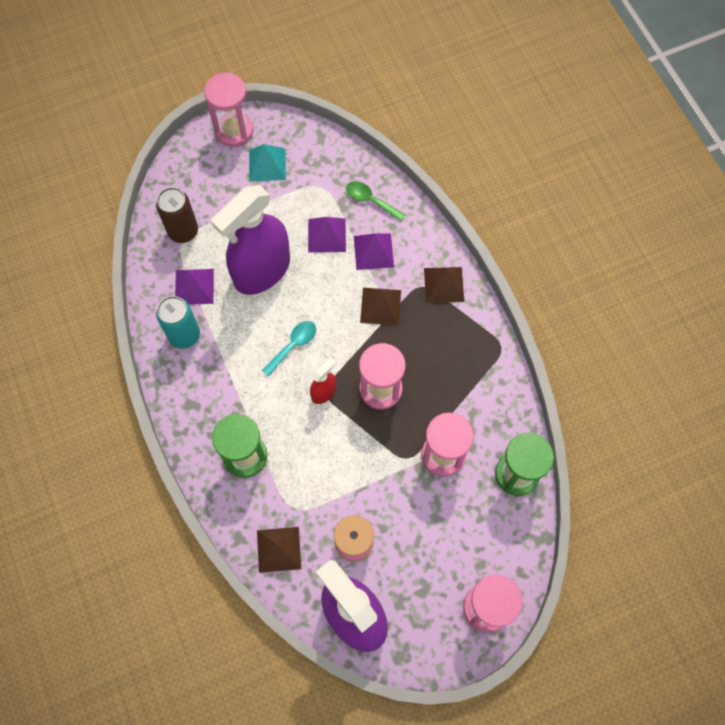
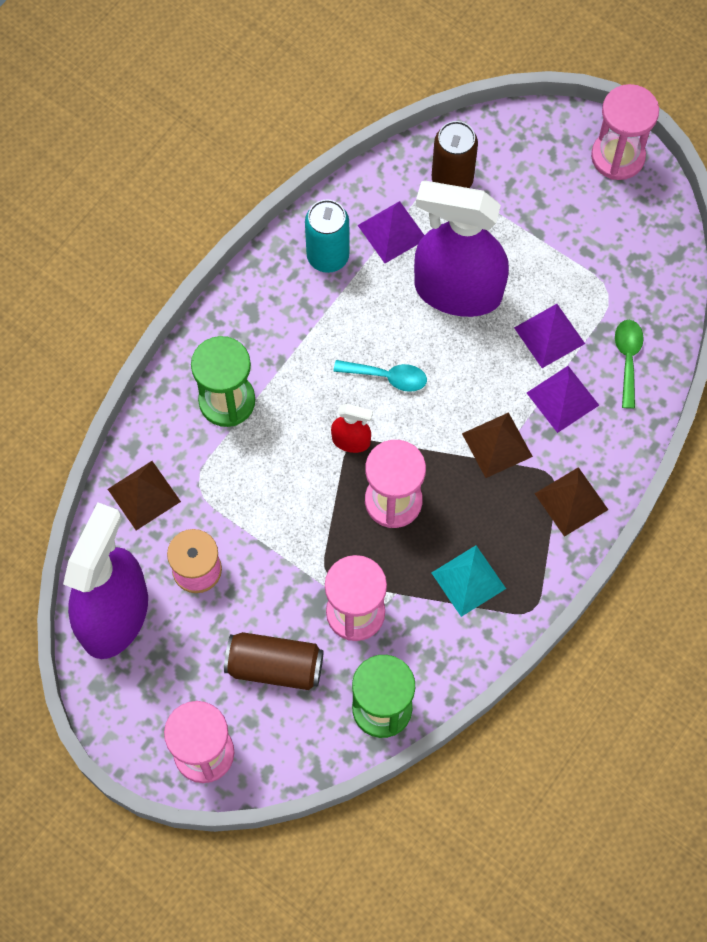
camera: 60 degrees right, 0 degrees up
turquoise pyramid [249,144,286,181] -> turquoise pyramid moved to [432,545,506,617]
none -> brown can [224,632,324,690]

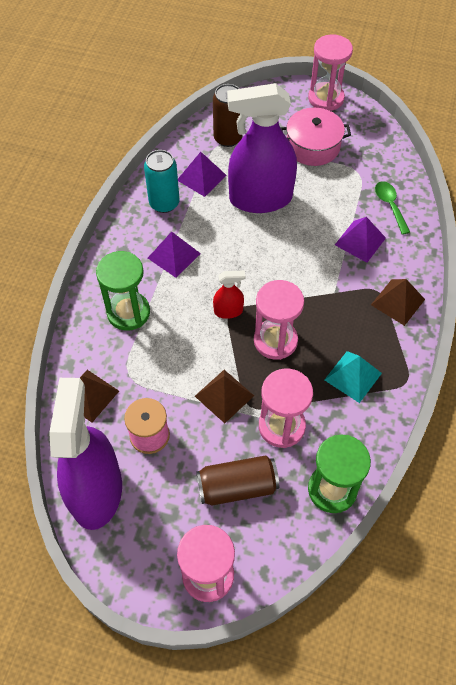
camera: 20 degrees left, 10 degrees down
turquoise spoon [334,360,427,392] -> none
brown pyramid [462,412,533,478] -> brown pyramid moved to [195,370,254,423]
purple pyramid [514,304,585,368] -> purple pyramid moved to [148,232,201,278]
none -> pink pot [280,108,351,166]

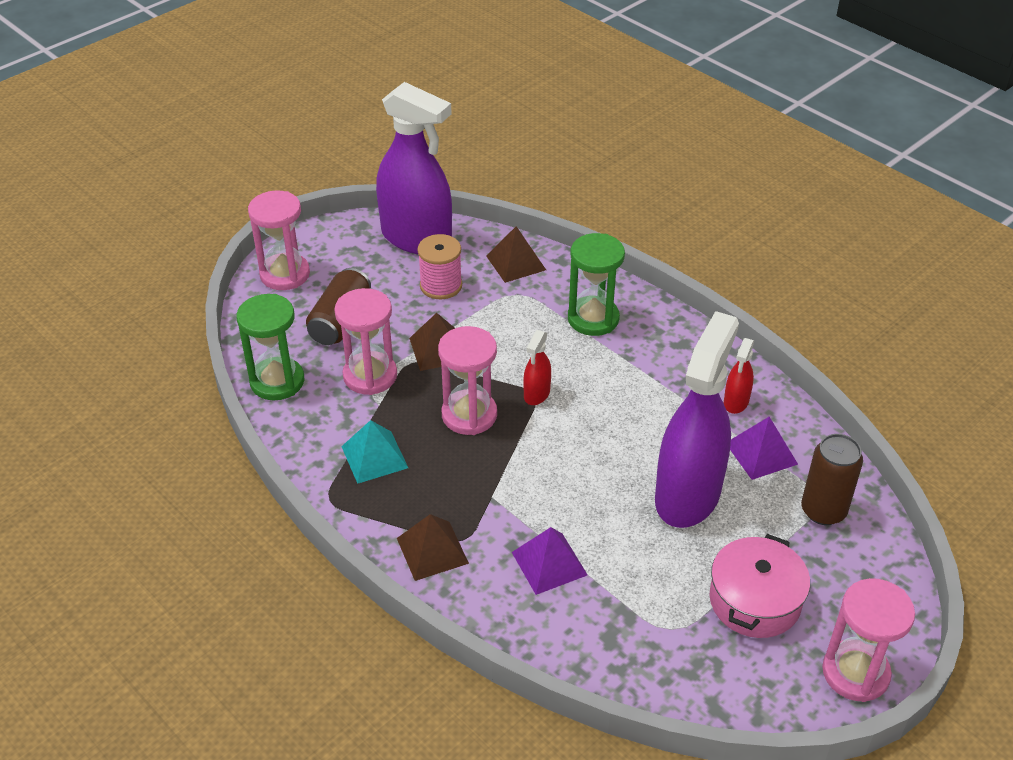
camera: 120 degrees right, 15 degrees down
turquoise can [144,150,179,213] -> red spray bottle [724,338,754,414]
purple pyramid [148,232,201,278] -> none
green spoon [375,181,410,235] -> none

